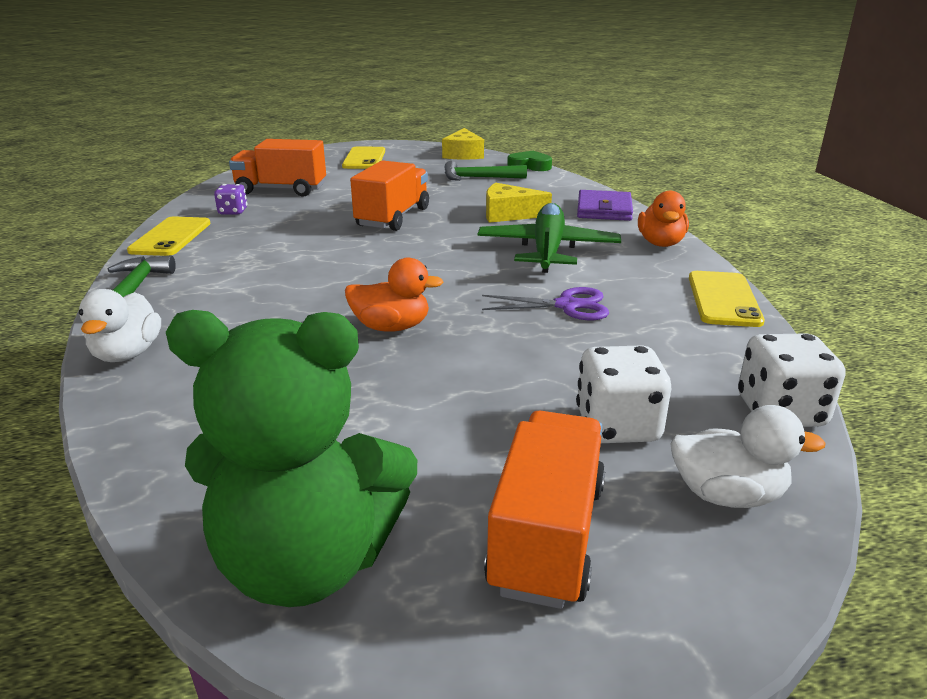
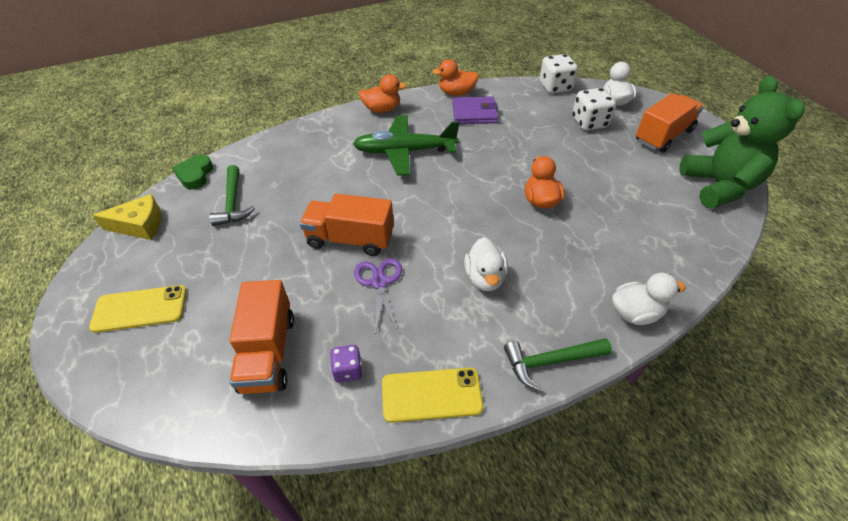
camera: 100 degrees left, 20 degrees up
purple scissors [482,287,609,320] -> purple scissors moved to [354,258,402,332]
orange truck [484,411,605,609] -> orange truck turned 135 degrees clockwise [636,93,704,153]
yellow cheese [486,183,552,223] -> none
purple wallet [577,190,633,221] -> purple wallet moved to [453,97,498,124]
yellow phone [689,271,765,327] -> orange duck [432,59,479,96]
none -> white duck [464,237,508,291]

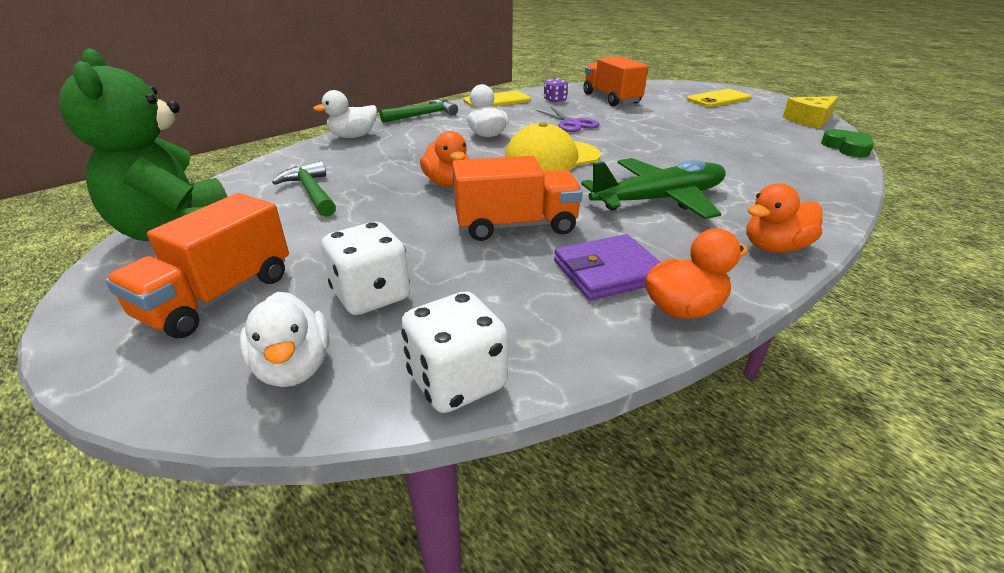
camera: 160 degrees right, 15 degrees down
green hammer [209,165,255,226] -> green hammer moved to [272,161,336,217]
orange truck [300,194,394,256] -> orange truck moved to [452,156,583,241]
none -> yellow cap [505,122,601,171]

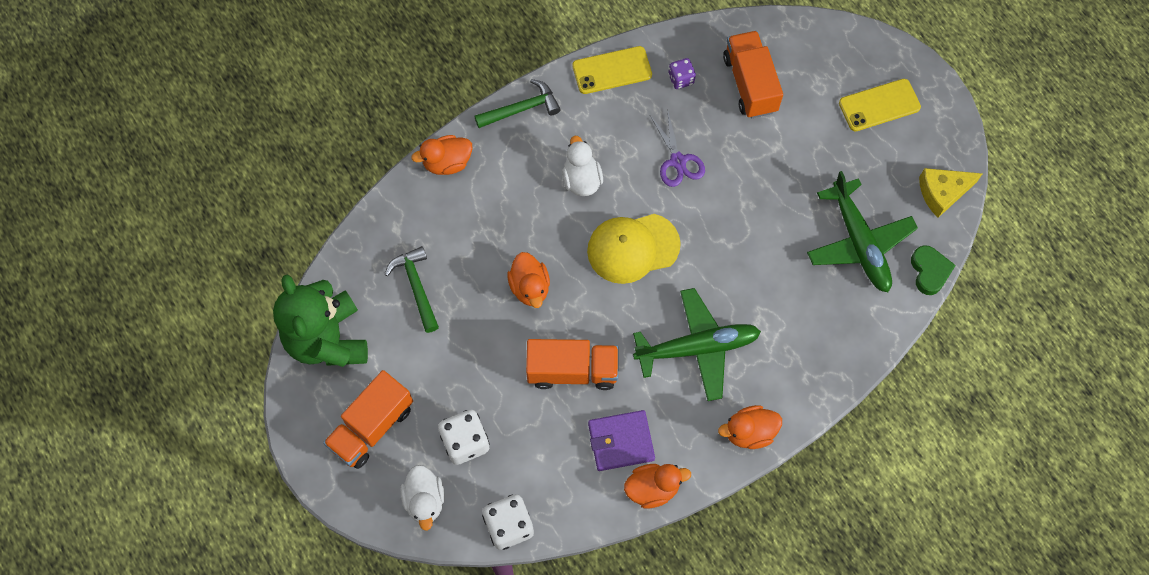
camera: 10 degrees right, 35 degrees up
white duck [313,90,377,138] -> orange duck [411,135,472,175]
none -> green plane [807,171,918,292]

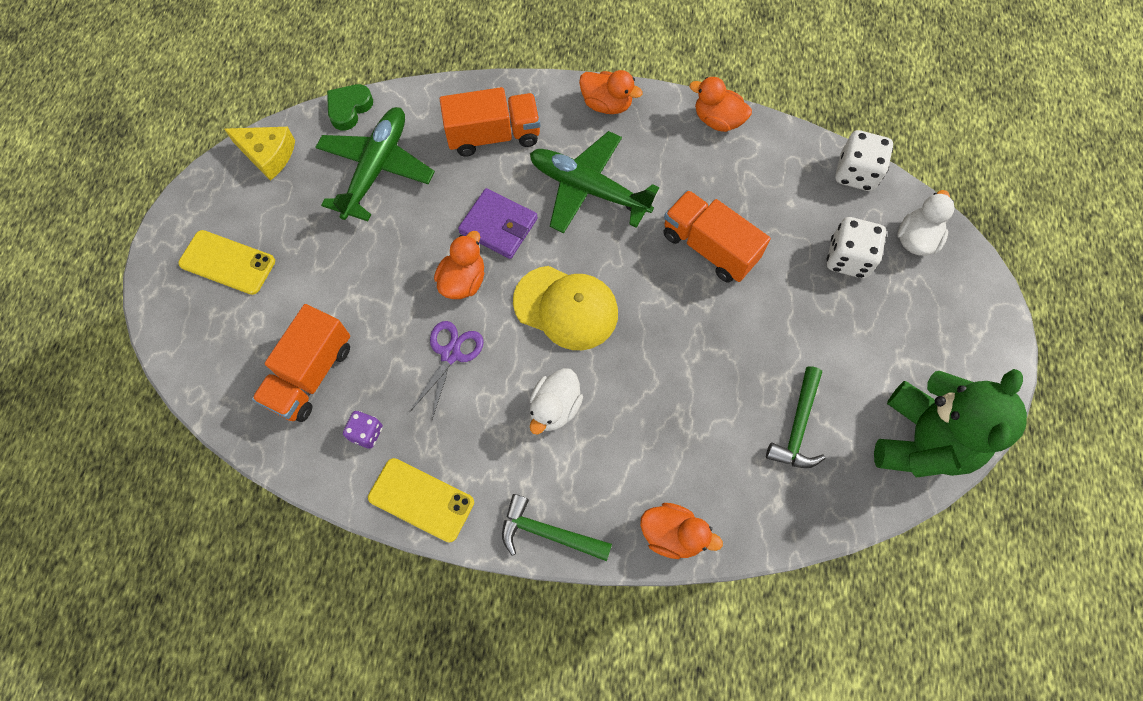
camera: 140 degrees left, 0 degrees up
orange truck [323,370,413,469] -> orange truck moved to [440,87,541,157]
orange duck [507,252,550,308] -> orange duck moved to [434,231,484,299]
purple wallet [588,410,655,471] -> purple wallet moved to [458,188,538,259]

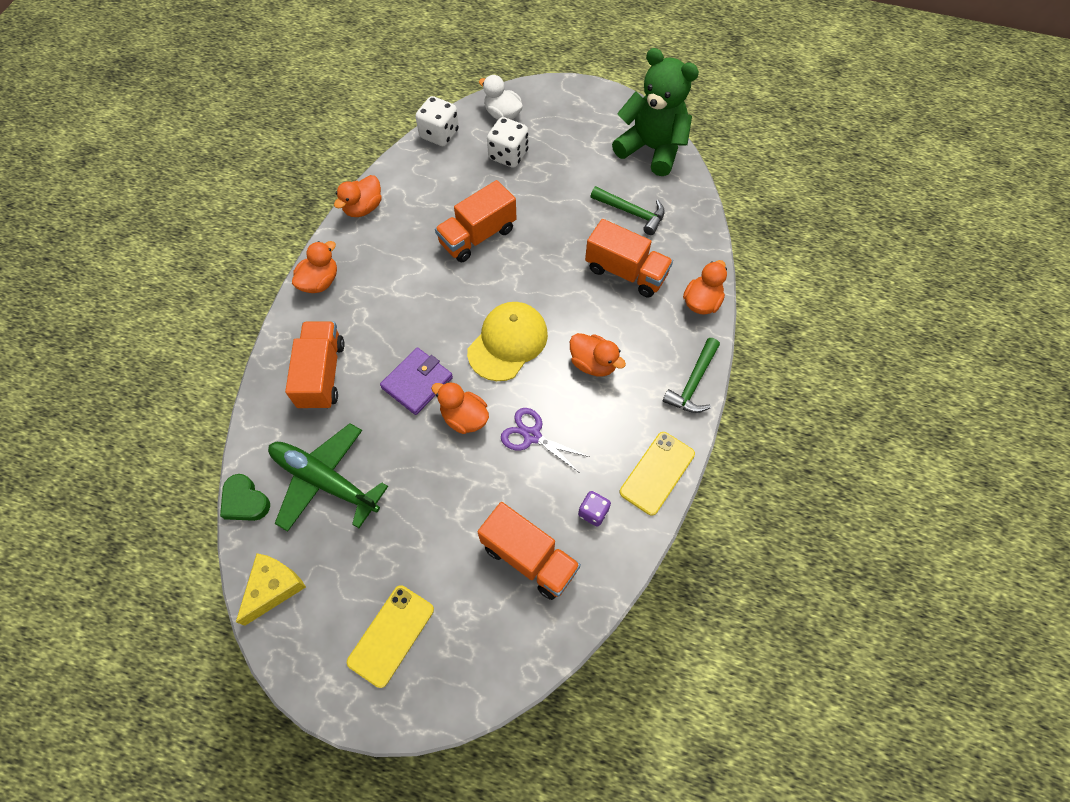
camera: 80 degrees left, 5 degrees down
green plane [530,131,659,233] -> none
white duck [530,368,583,435] -> orange duck [570,333,626,377]
none -> orange truck [585,219,673,297]

